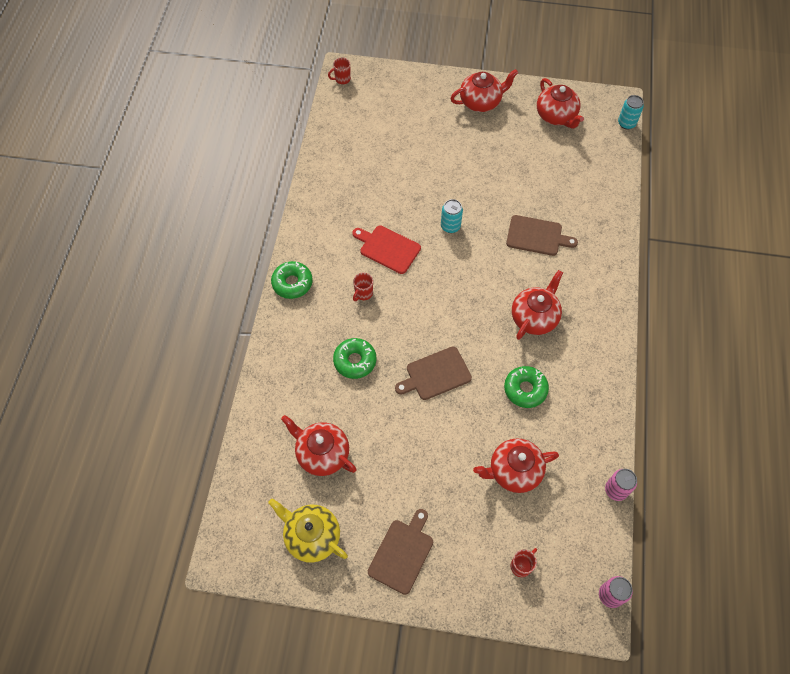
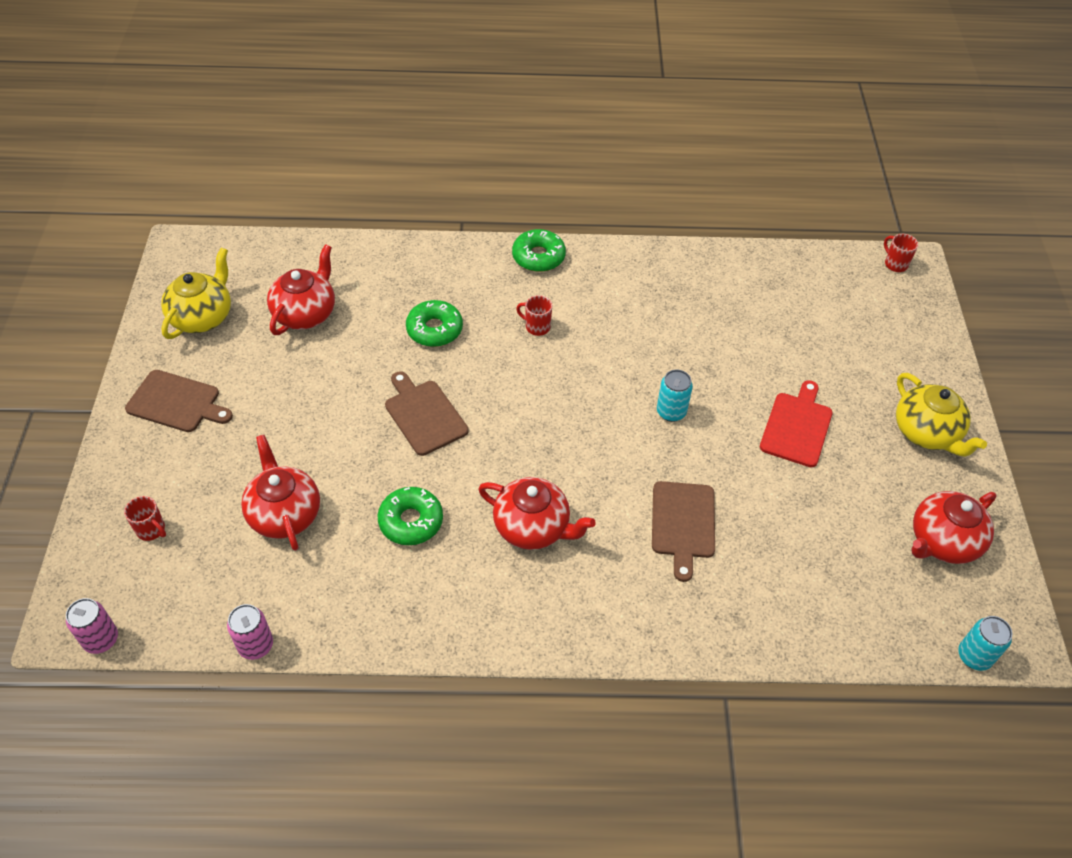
camera: 80 degrees right, 10 degrees down
red cutting board [352,225,421,274] -> red cutting board moved to [760,380,833,467]
red teapot [450,69,518,112] -> yellow teapot [896,373,987,457]

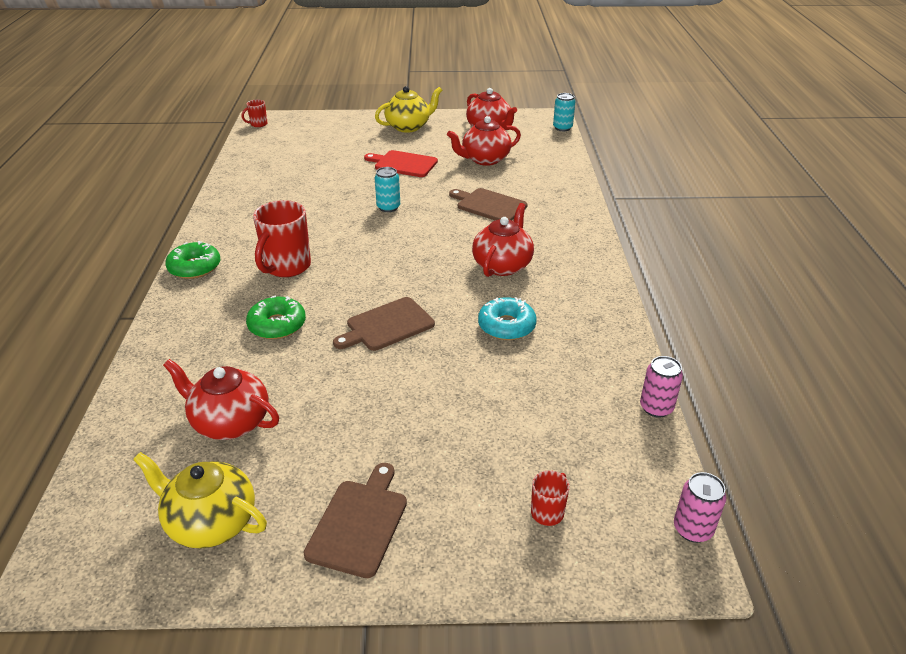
camera: 90 degrees left, 15 degrees down
red teapot [241,435,320,551] -> red teapot moved to [447,116,521,166]
green donut [378,487,443,545] -> turquoise donut [478,297,537,340]
red mug [516,295,552,336] -> red mug [253,200,311,277], size x2.02
brown cutting board [652,481,715,582] -> brown cutting board turned 150 degrees counterclockwise [449,188,527,220]

